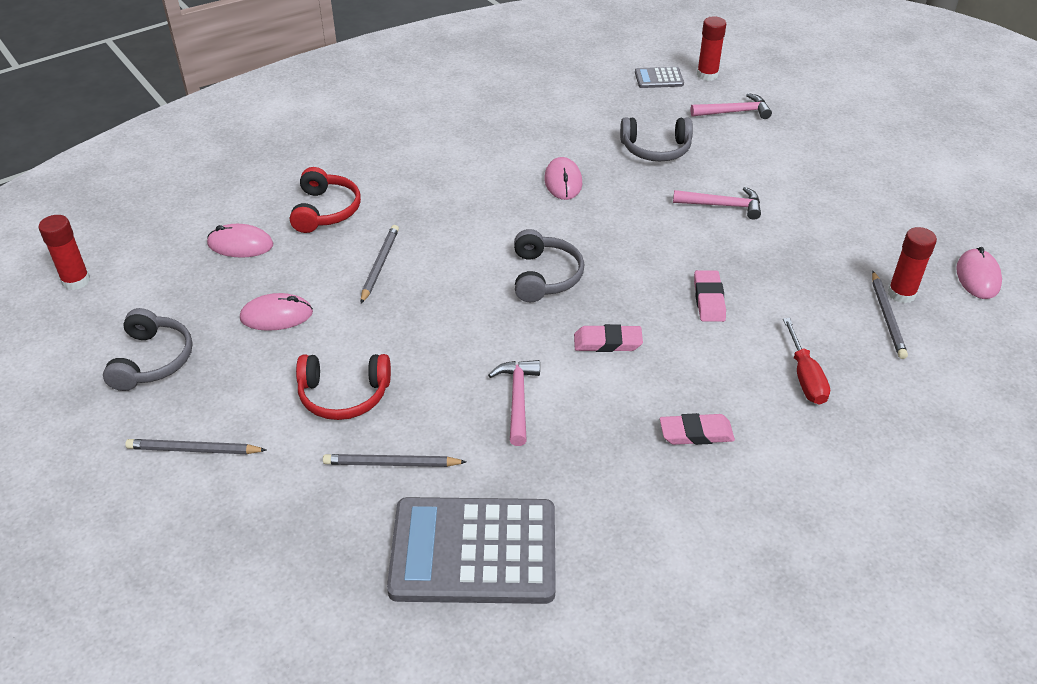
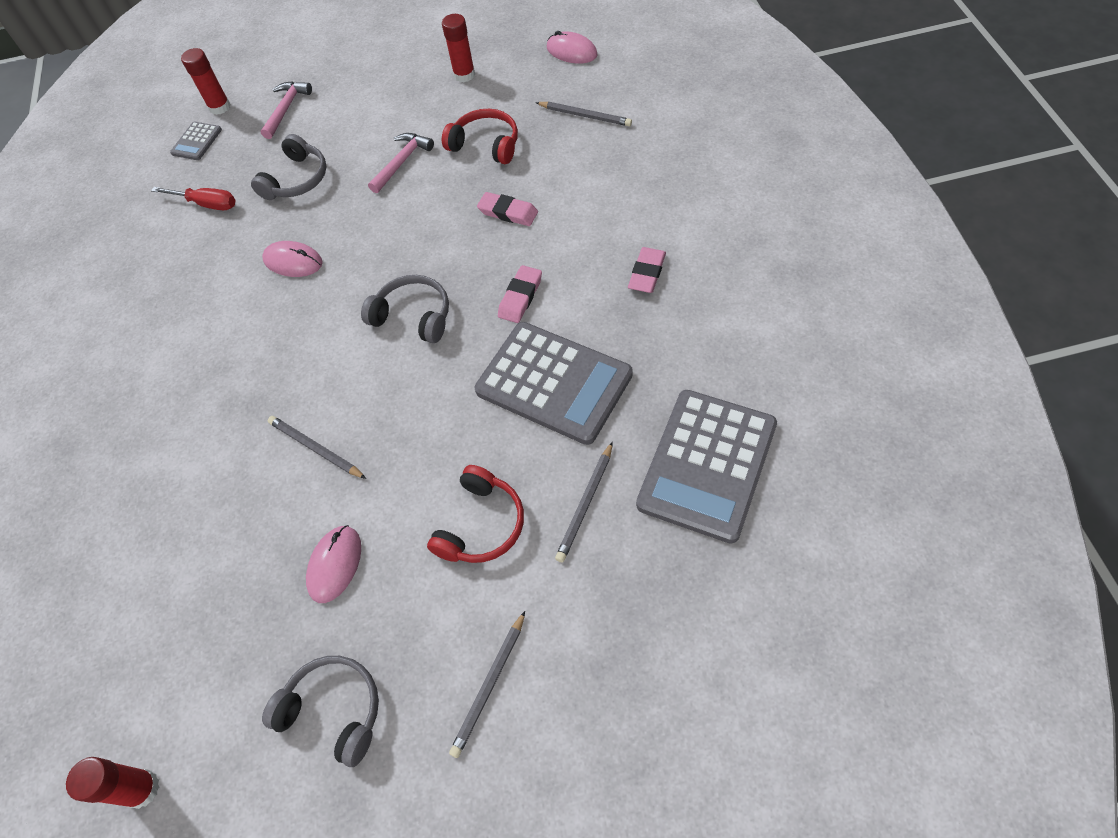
camera: 60 degrees left, 15 degrees up
pink mouse [207,224,273,258] -> none
red headphones [290,167,361,233] -> red headphones moved to [442,109,518,164]
pink hammer [488,360,540,446] -> grey calculator [475,322,633,445]
red screwdriver [783,318,830,405] -> red screwdriver moved to [151,187,236,210]
red glue stick [888,227,937,303] -> red glue stick moved to [442,14,475,82]

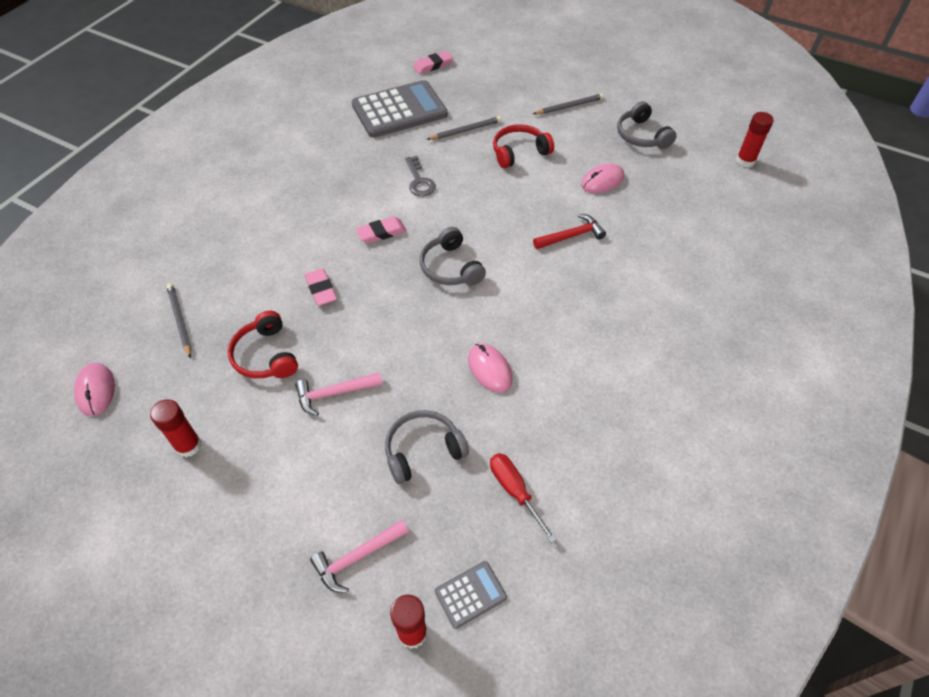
camera: 145 degrees left, 5 degrees down
grey pencil [268,416,366,479] -> red hammer [533,214,606,249]
grey calculator [475,322,633,445] -> grey key [405,156,436,197]
pink eraser [628,247,666,293] -> pink eraser moved to [413,51,453,74]

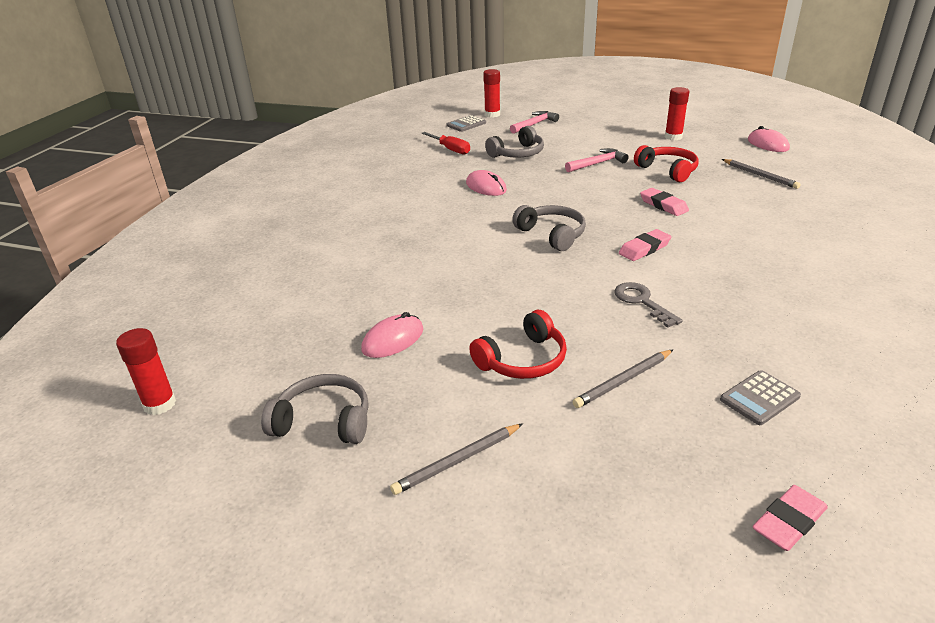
camera: 170 degrees right, 20 degrees down
grey calculator [352,80,448,138] -> grey calculator [720,370,801,425], size x0.45
red hammer [533,214,606,249] -> none
grey headphones [617,101,677,149] -> grey headphones turned 45 degrees counterclockwise [261,374,369,444]

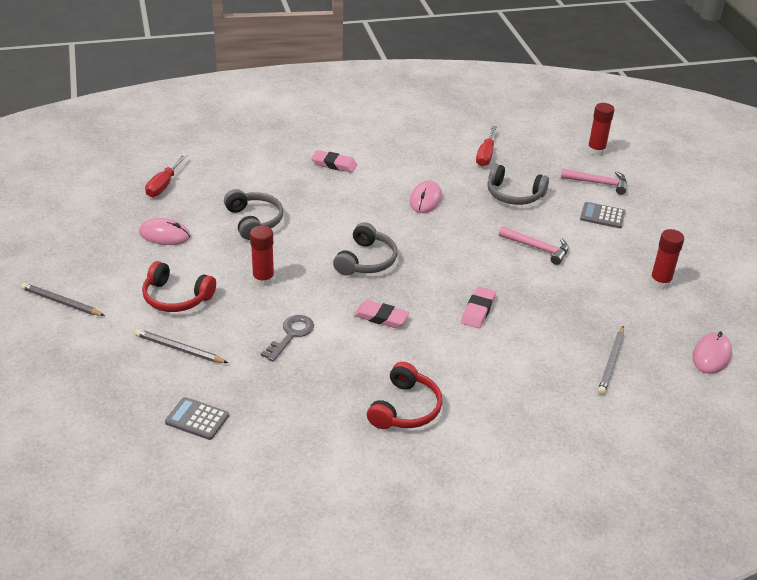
camera: 55 degrees right, 5 degrees up
red glue stick [116,328,176,415] -> red glue stick moved to [250,226,275,287]
grey headphones [261,374,369,444] -> grey headphones moved to [224,189,284,240]
grey calculator [446,115,486,132] -> grey calculator moved to [580,202,626,228]
red headphones [634,145,699,182] -> red headphones moved to [367,362,442,429]
pink eraser [753,485,828,551] -> pink eraser moved to [311,150,357,173]
none -> red screwdriver [145,154,188,197]

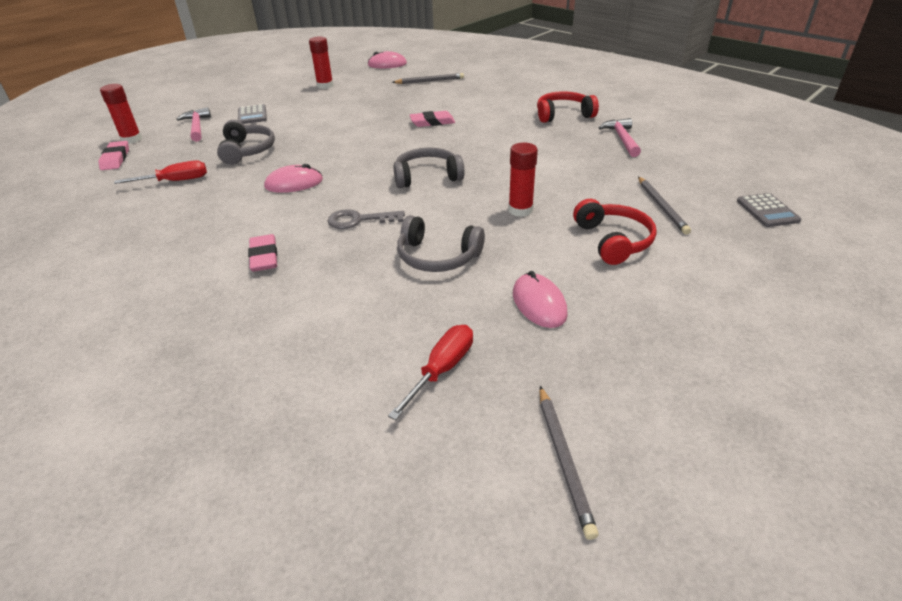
camera: 120 degrees left, 0 degrees up
grey pencil [21,283,105,316] -> grey pencil moved to [540,386,599,540]
red screwdriver [145,154,188,197] -> red screwdriver turned 45 degrees counterclockwise [388,325,473,420]
grey calculator [165,397,229,440] -> grey calculator moved to [737,193,801,227]
grey headphones [224,189,284,240] -> grey headphones turned 105 degrees counterclockwise [397,215,485,272]
grey key [261,315,314,362] -> grey key moved to [328,209,405,229]
pink eraser [354,300,409,328] -> pink eraser moved to [98,141,129,170]
pink hammer [499,226,569,265] -> pink hammer moved to [599,118,641,157]

